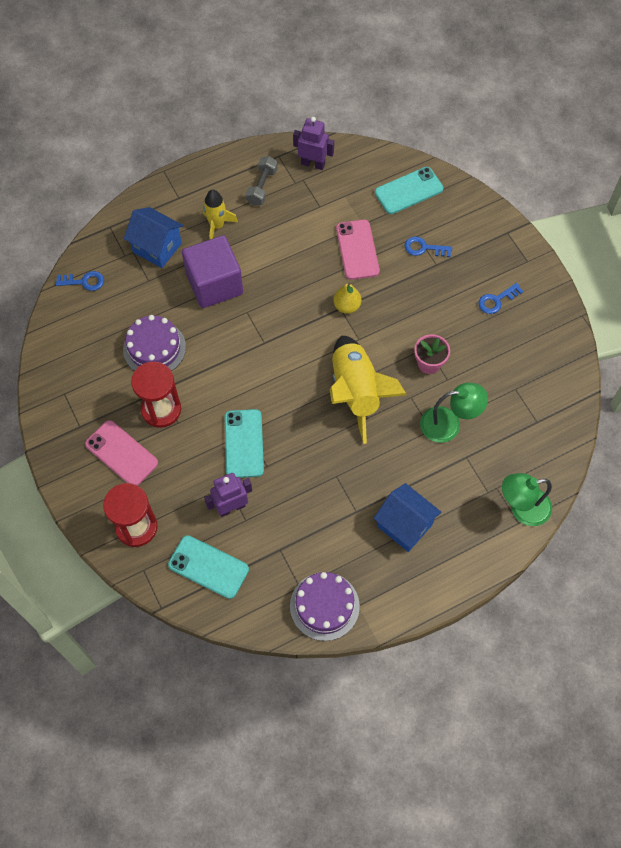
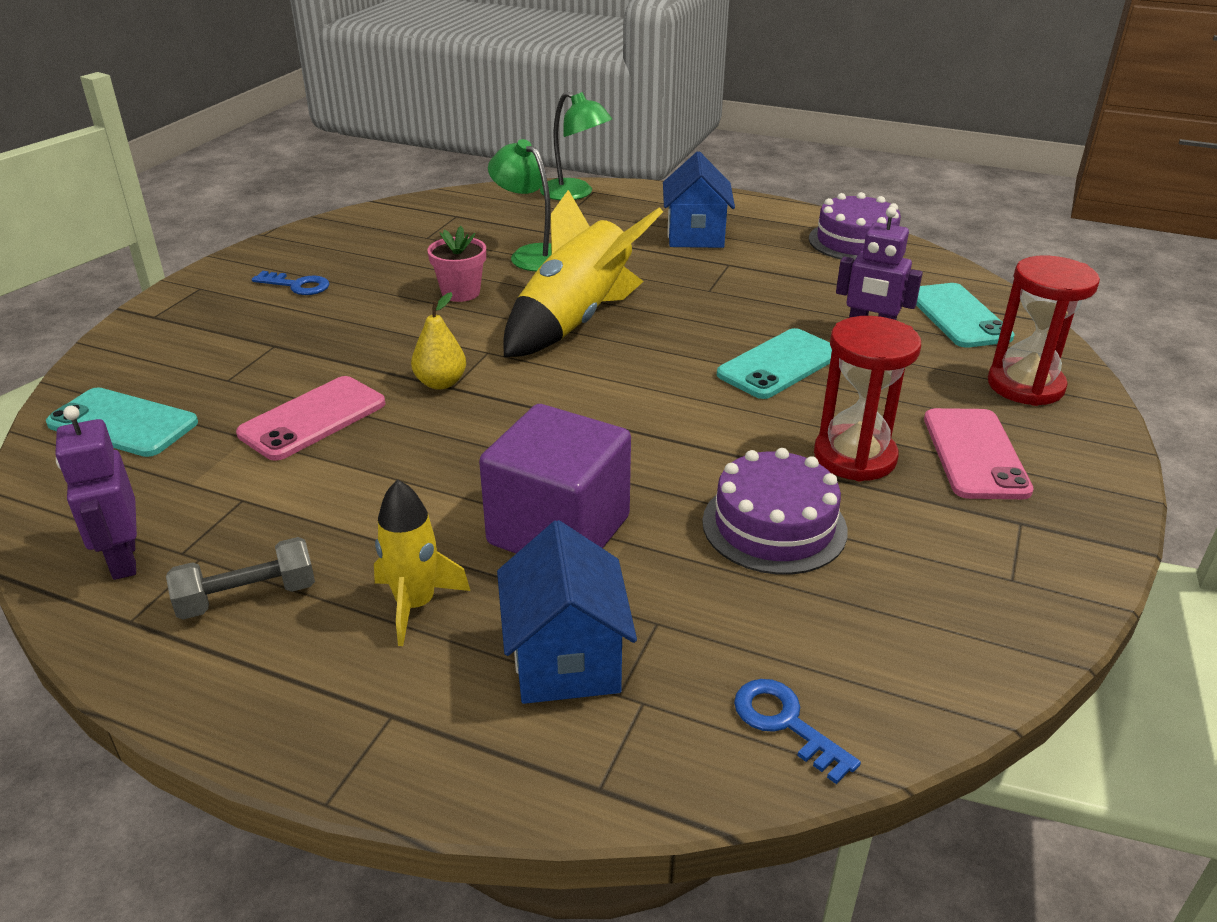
camera: 130 degrees left, 30 degrees down
blue key [405,236,452,257] -> none

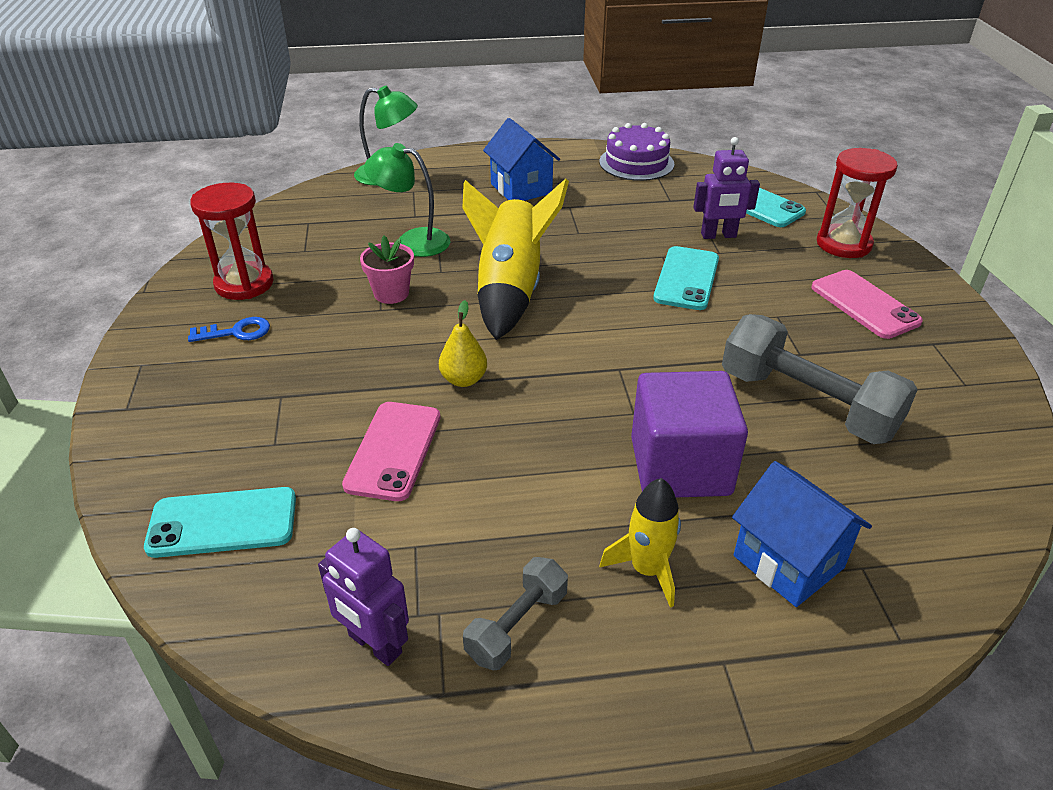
camera: 30 degrees left, 5 degrees up
purple cake [702,448,848,575] -> grey dumbbell [722,314,918,444]
blue key [734,679,861,784] -> none
red hourglass [814,316,921,481] -> red hourglass moved to [190,183,274,300]

